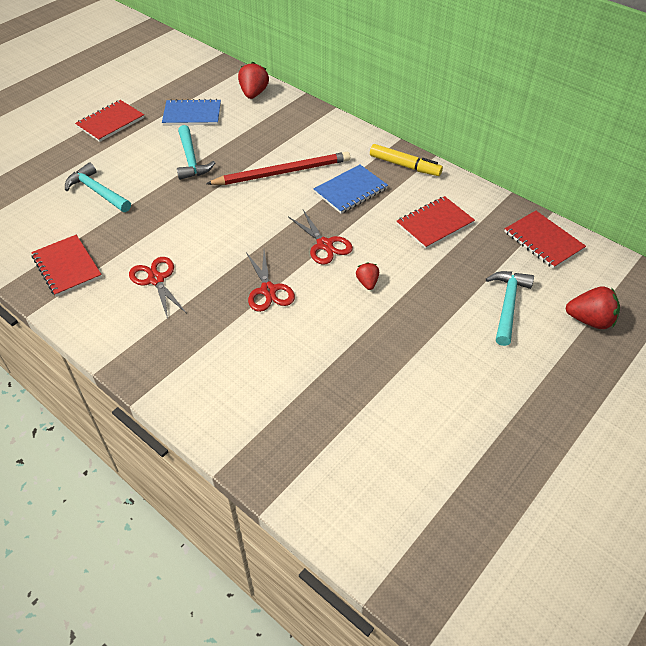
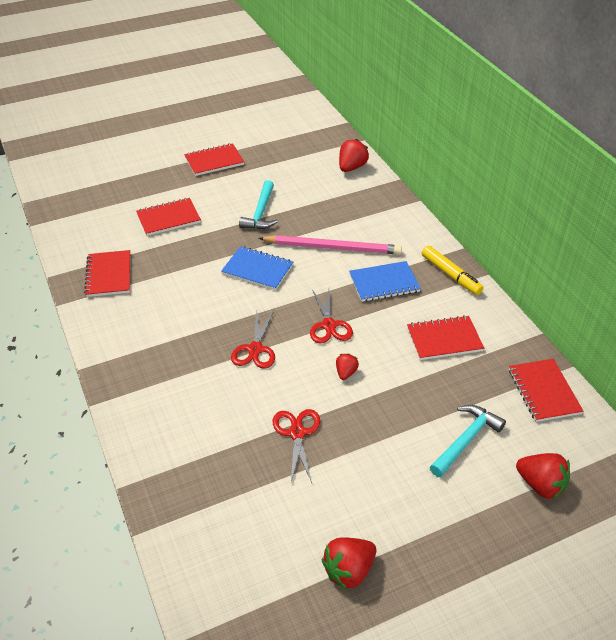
camera: 25 degrees right, 5 degrees down
turquoise hammer [65,163,131,212] -> red notebook [136,198,201,236]
red scissors [129,257,186,319] -> red scissors moved to [273,409,320,483]
blue notebook [162,99,221,125] -> blue notebook moved to [221,246,293,290]
red pencil [206,152,350,185] -> pink pencil [258,235,402,254]
none -> red strawberry [322,537,376,590]

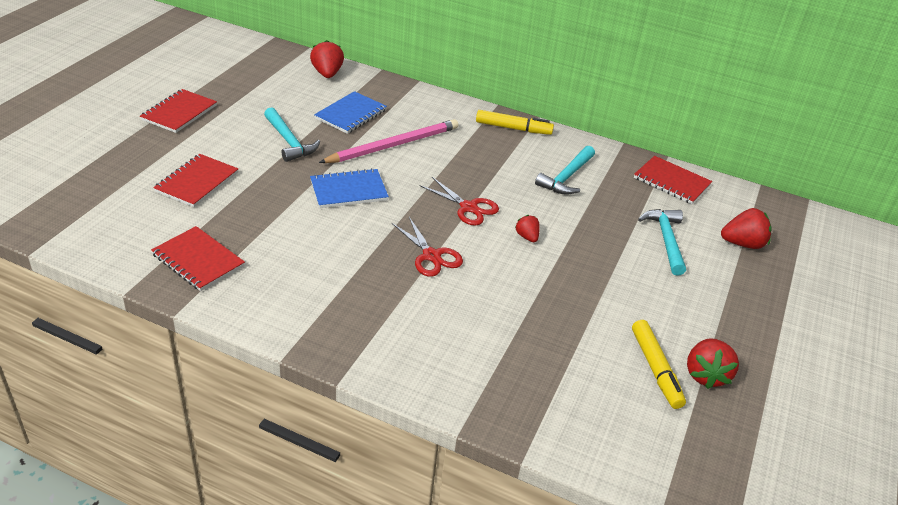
camera: 45 degrees left, 5 degrees down
red scissors [273,409,320,483] -> none
blue notebook [349,261,421,302] -> blue notebook moved to [314,91,387,134]
red notebook [407,315,484,360] -> turquoise hammer [535,146,595,195]
none -> yellow marker [632,320,686,409]

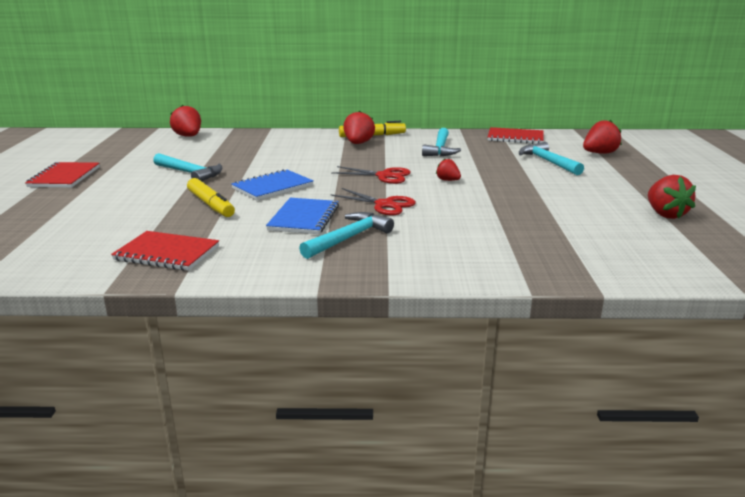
camera: 20 degrees left, 15 degrees down
red notebook [153,154,238,207] -> none
blue notebook [314,91,387,134] -> blue notebook moved to [266,198,339,234]
pink pencil [319,119,459,163] -> none
yellow marker [632,320,686,409] -> yellow marker moved to [187,178,235,217]
none -> turquoise hammer [299,212,394,259]
none -> red strawberry [343,111,375,144]

